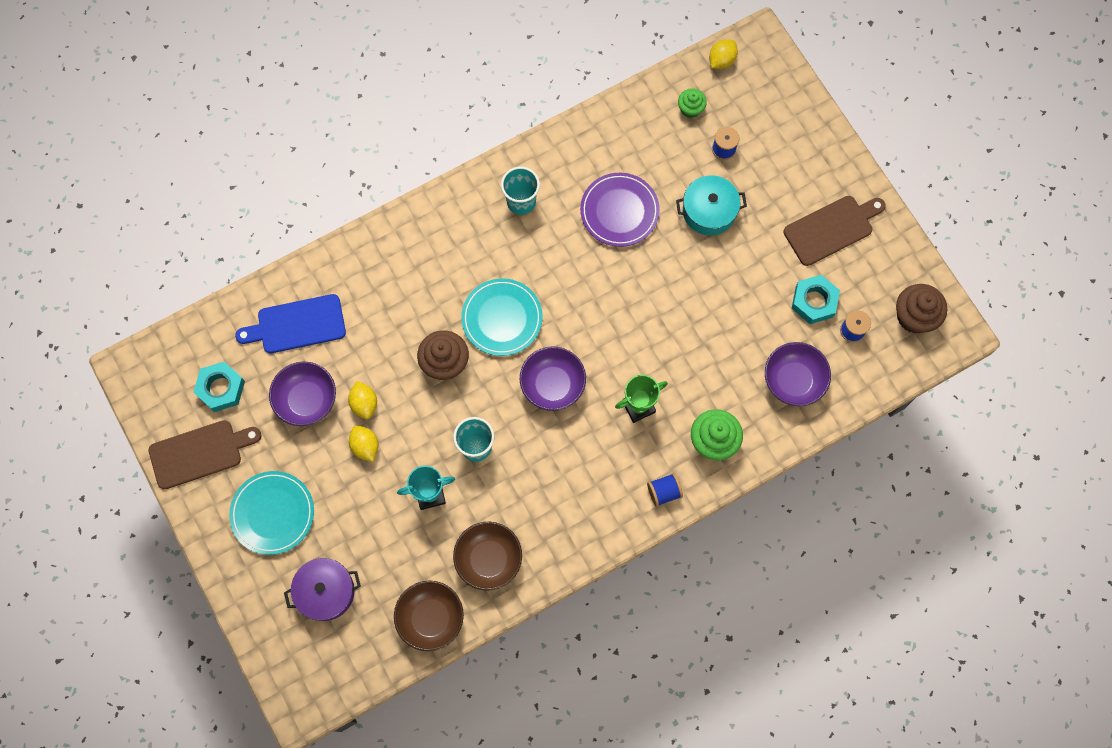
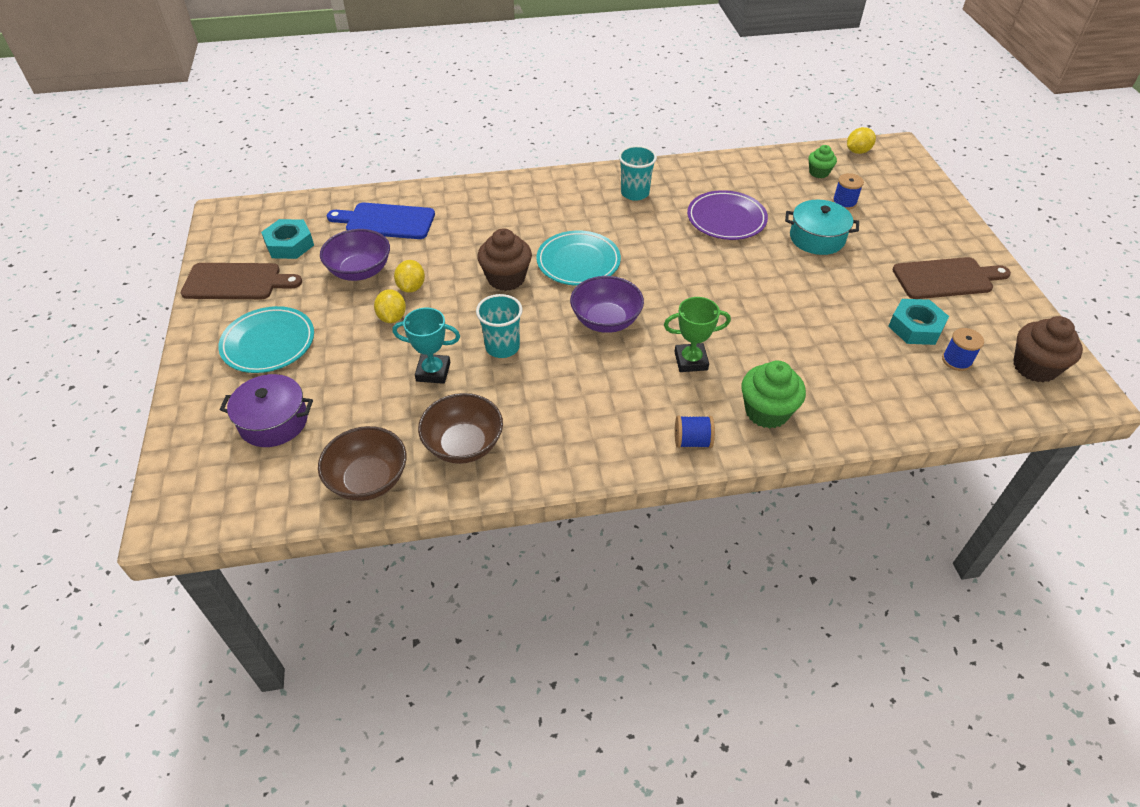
camera: 20 degrees right, 25 degrees down
purple bowl [765,342,831,406] -> none

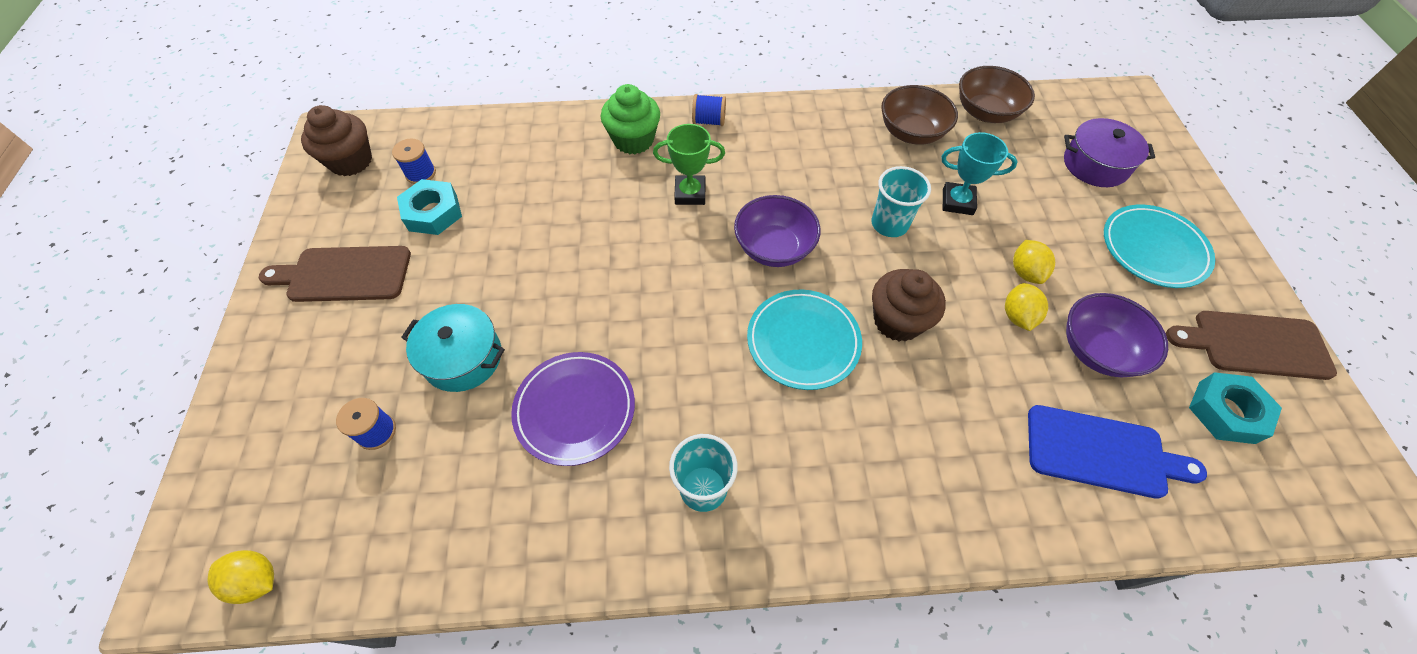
camera: 175 degrees left, 10 degrees up
green cupcake [808,145,837,178] -> none
yellow lemon [847,127,876,154] -> yellow lemon turned 45 degrees clockwise [207,550,274,604]

